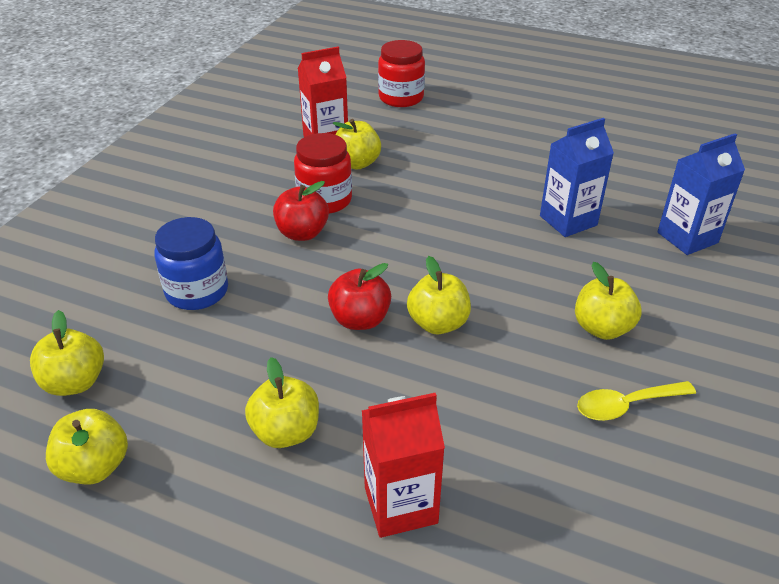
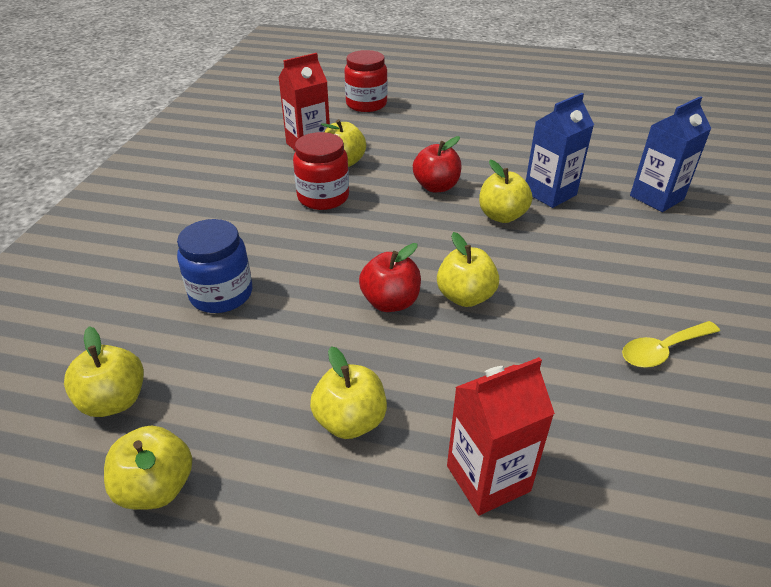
camera: 10 degrees left, 0 degrees up
red apple [273,181,329,241] -> red apple moved to [413,136,462,192]
yellow apple [575,262,642,340] -> yellow apple moved to [479,160,533,223]

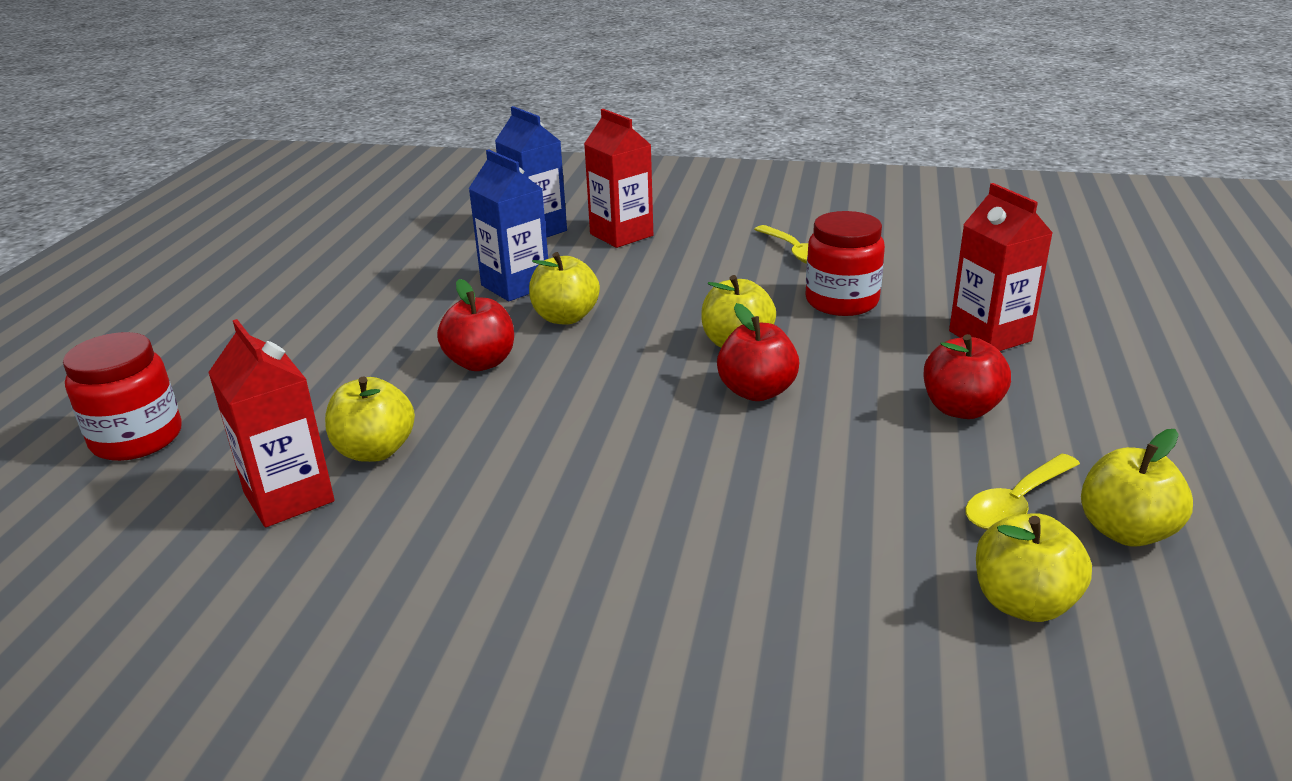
camera: 90 degrees left, 10 degrees down
blue jar [177,219,252,313] -> none
red jar [293,132,349,210] -> red jar moved to [805,211,885,316]
yellow apple [310,346,387,439] -> red apple [923,334,1011,419]
none -> red carton [584,109,653,248]
none -> yellow spoon [965,454,1080,530]

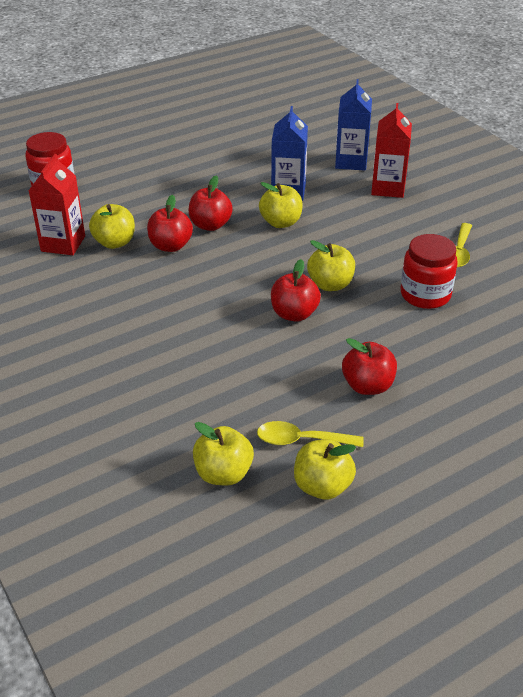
camera: 45 degrees right, 10 degrees up
red carton [949,183,1053,351] -> none
none -> red apple [147,195,193,252]

